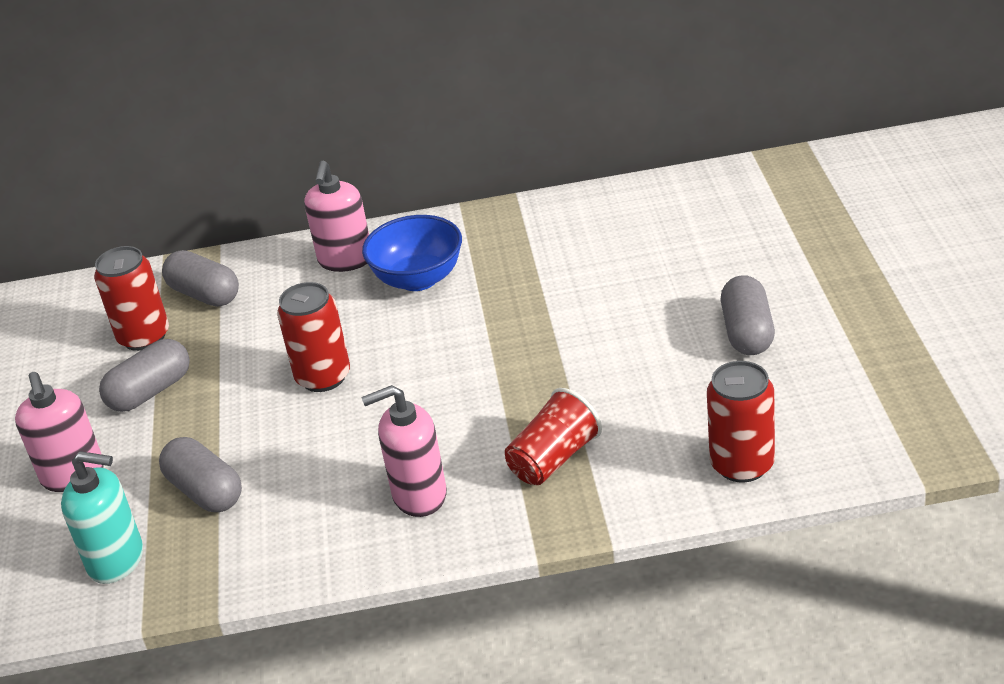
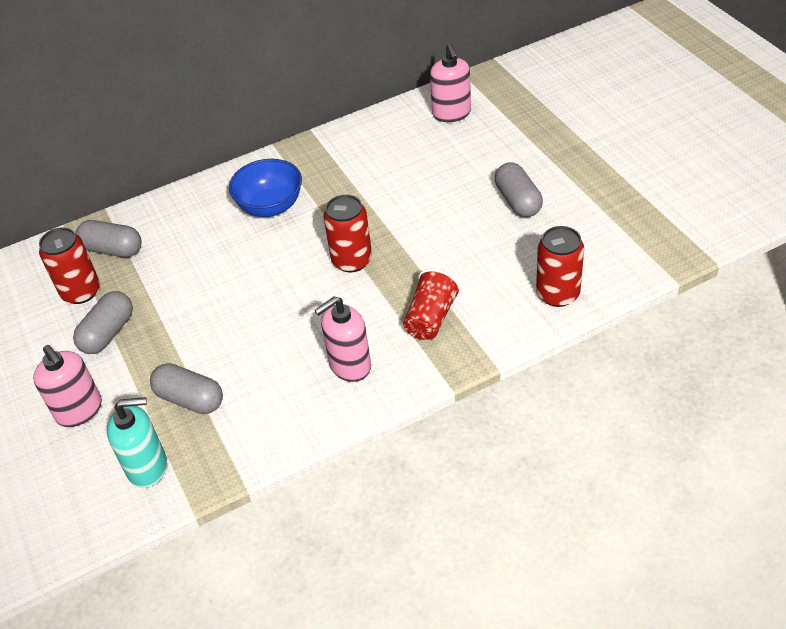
camera: 20 degrees left, 10 degrees up
red can [277,282,350,392] -> red can moved to [323,195,372,272]
pink soap dispenser [304,161,369,272] -> pink soap dispenser moved to [430,43,471,122]

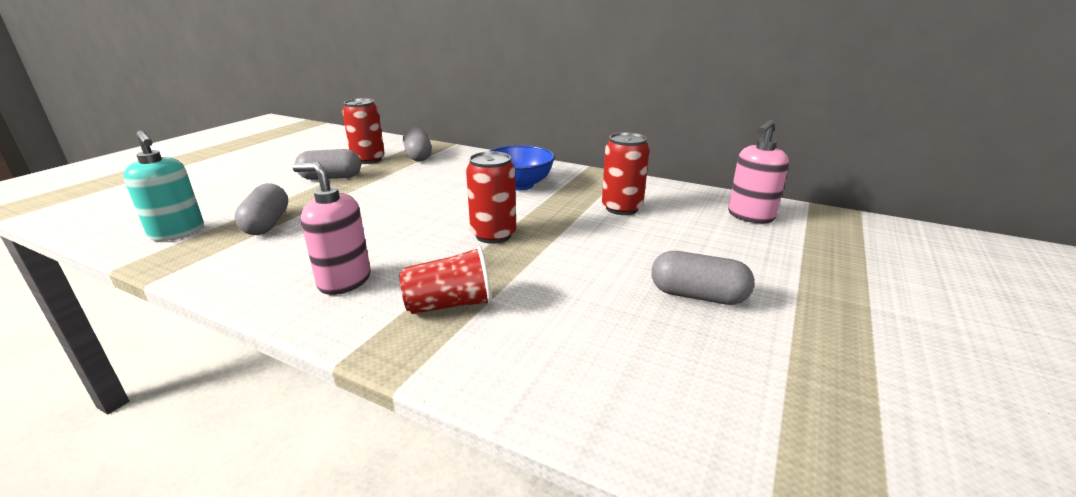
camera: 50 degrees right, 20 degrees down
pink soap dispenser [33,345,102,427] -> none
grey capsule [495,162,543,217] -> grey capsule turned 75 degrees clockwise [651,251,755,305]
red can [536,226,584,307] -> red can moved to [602,132,649,215]

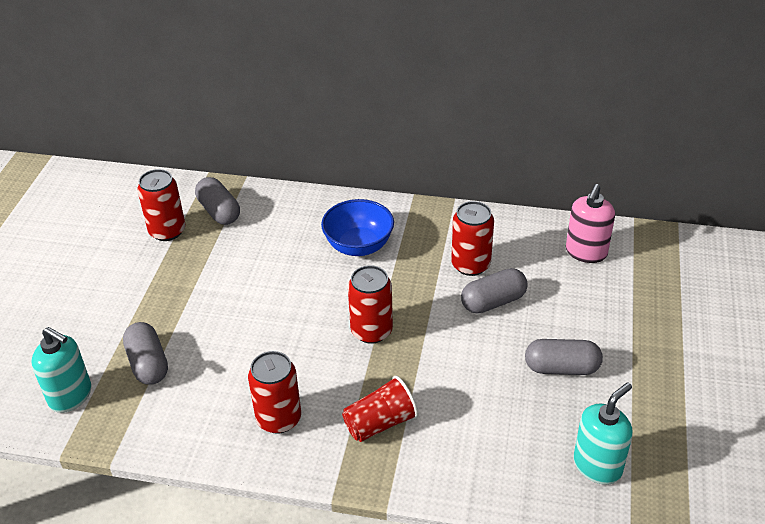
camera: 15 degrees left, 15 degrees up
pink soap dispenser [292,162,371,295] -> red can [248,351,301,434]
grey capsule [295,149,361,180] -> grey capsule moved to [461,268,528,313]
none -> turquoise soap dispenser [573,382,633,485]

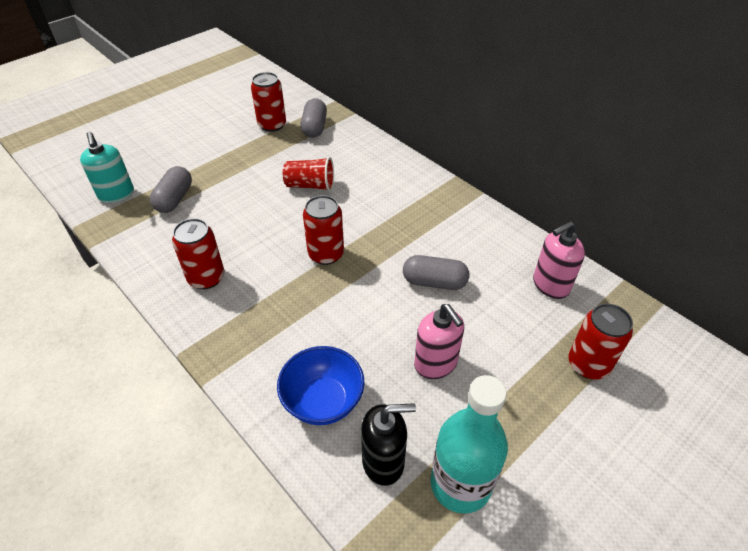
camera: 35 degrees right, 5 degrees up
blue bowl [321,199,394,256] -> blue bowl moved to [277,346,364,425]
red cup [342,376,419,442] -> red cup moved to [283,157,334,191]
red can [451,201,494,276] -> red can moved to [569,304,633,379]
grey capsule [525,339,603,375] -> pink soap dispenser [414,304,464,379]
turquoise soap dispenser [573,382,633,485] -> black soap dispenser [361,403,416,486]
none -> turquoise bottle [431,375,508,514]

